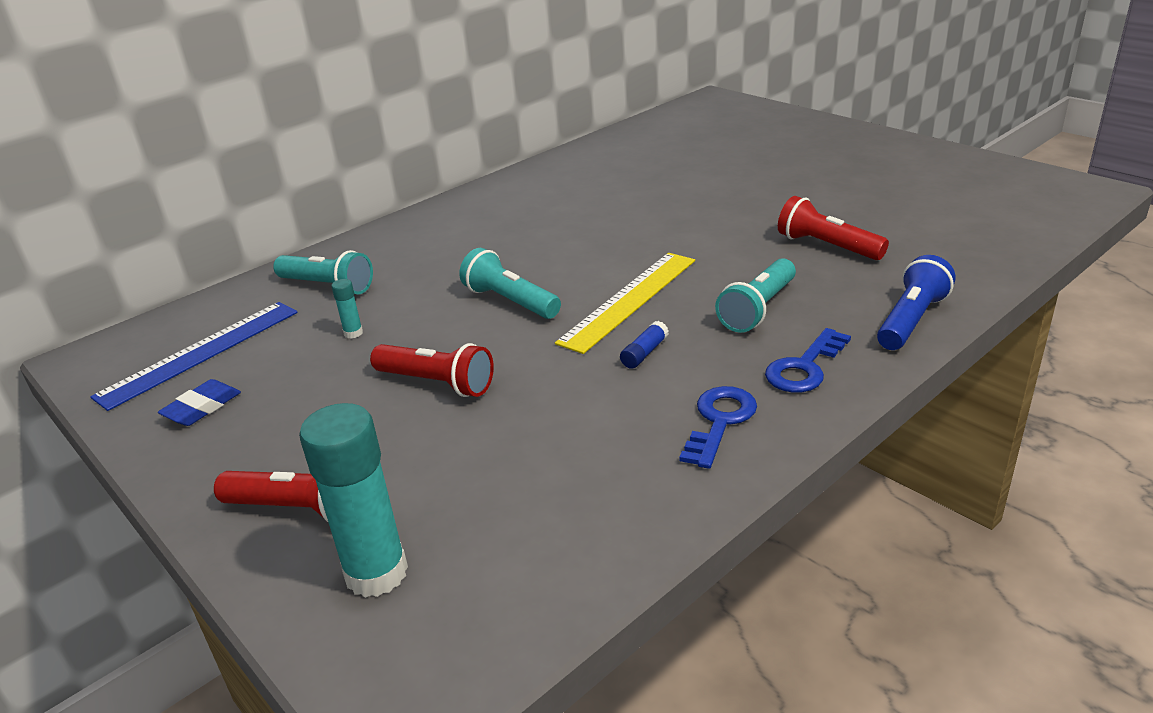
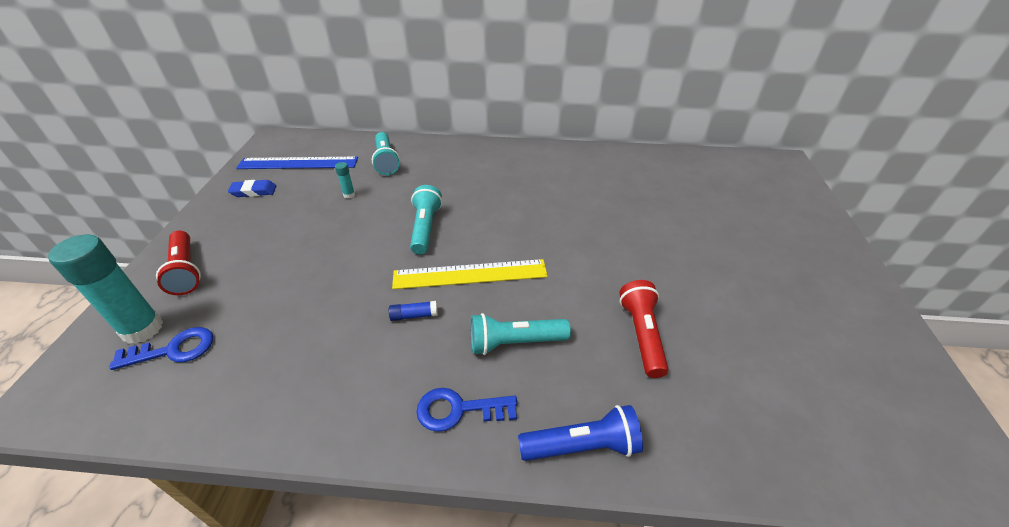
camera: 45 degrees right, 10 degrees up
red flashlight [370,343,494,397] -> none
blue key [679,386,757,469] -> blue key moved to [109,327,213,370]

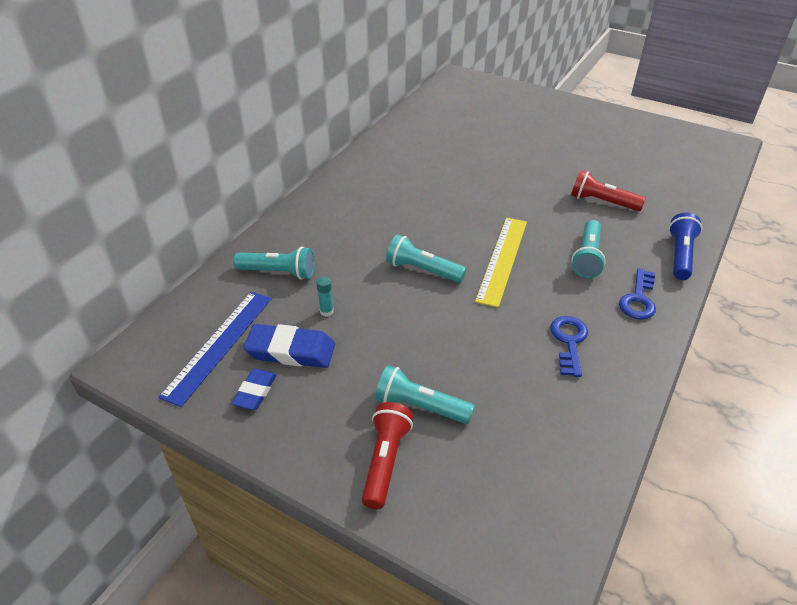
camera: 65 degrees left, 0 degrees up
turquoise glue stick [48,234,163,344] -> none
blue key [109,327,213,370] -> blue key moved to [550,316,588,377]
red flashlight [156,231,201,295] -> red flashlight turned 75 degrees counterclockwise [362,402,413,509]
blue glue stick [389,301,438,321] -> none
none -> blue eraser [244,324,335,368]
none -> turquoise flashlight [375,365,475,424]

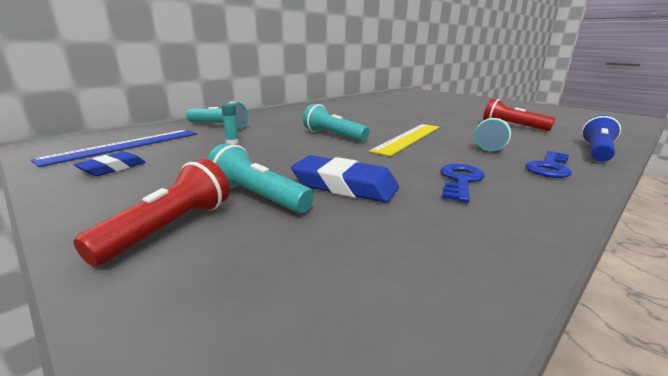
camera: 15 degrees right, 20 degrees down
blue eraser [244,324,335,368] -> blue eraser moved to [291,155,399,203]

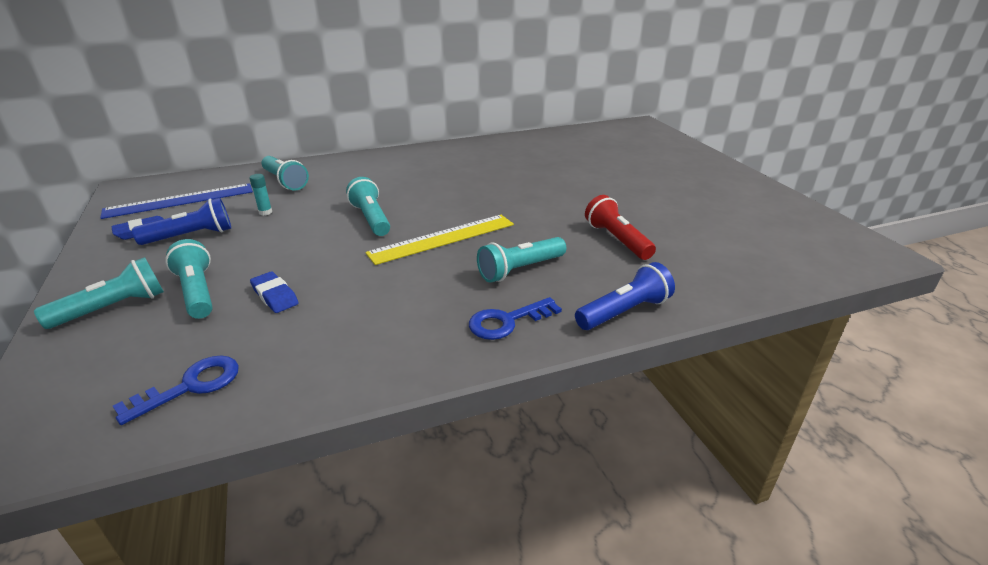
camera: 25 degrees right, 10 degrees up
red flashlight [74,159,230,267] -> turquoise flashlight [34,257,164,329]
blue eraser [291,155,399,203] -> blue eraser [250,271,299,313], size x0.61
blue key [441,164,485,203] -> blue key moved to [113,356,239,425]
none -> blue flashlight [132,198,231,245]

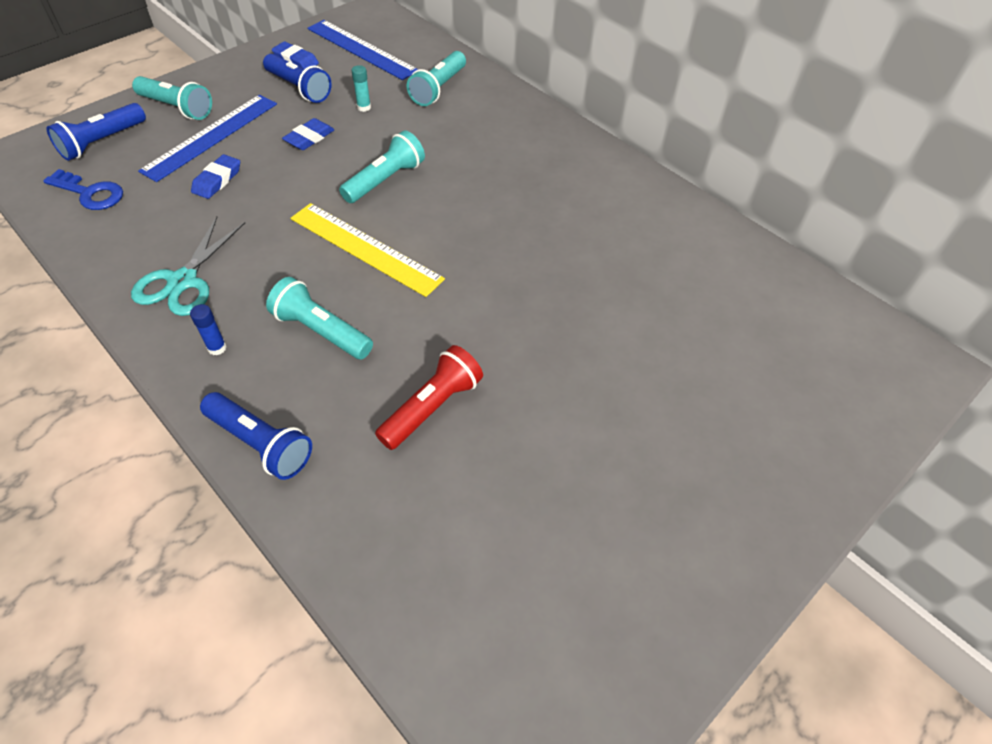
camera: 65 degrees right, 20 degrees up
turquoise flashlight [165,239,213,319] -> blue ruler [138,95,277,182]
blue key [469,297,562,340] -> blue glue stick [190,304,227,355]
none -> blue flashlight [46,103,146,161]
none -> turquoise scissors [131,216,245,316]
none -> blue eraser [282,118,334,150]

